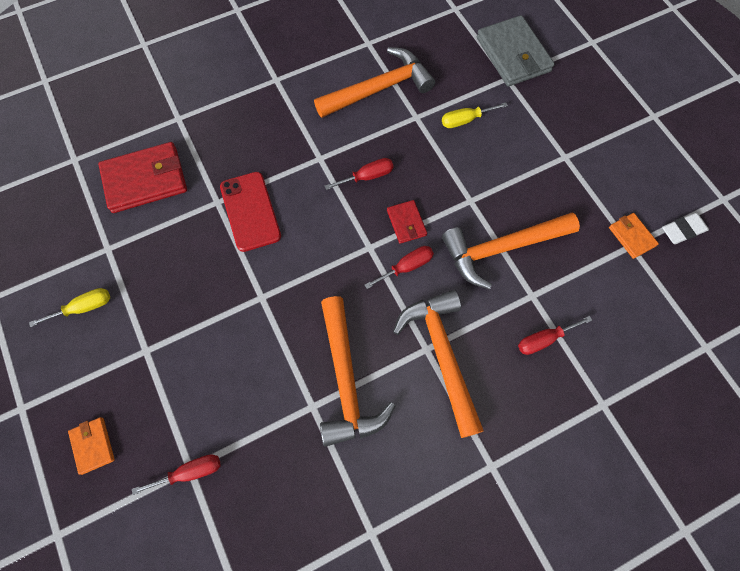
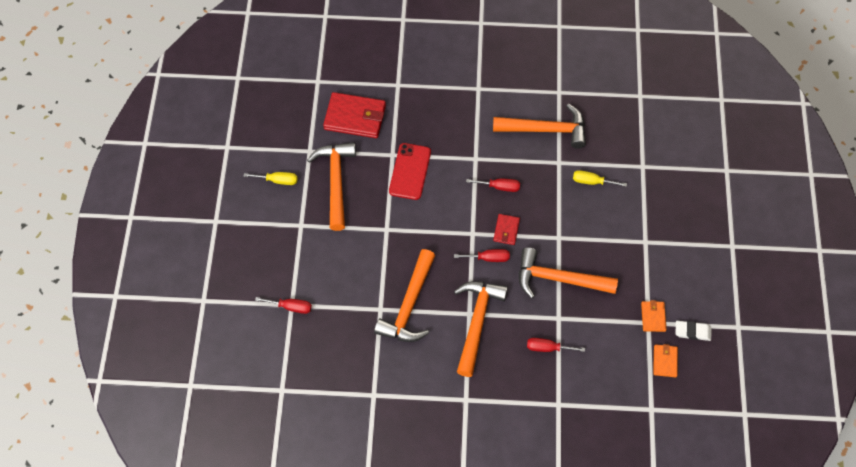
camera: 30 degrees right, 5 degrees down
orange wallet [68,417,115,475] -> orange wallet moved to [653,344,678,377]
grey wallet [477,15,555,86] -> none
none -> orange hammer [307,142,356,231]

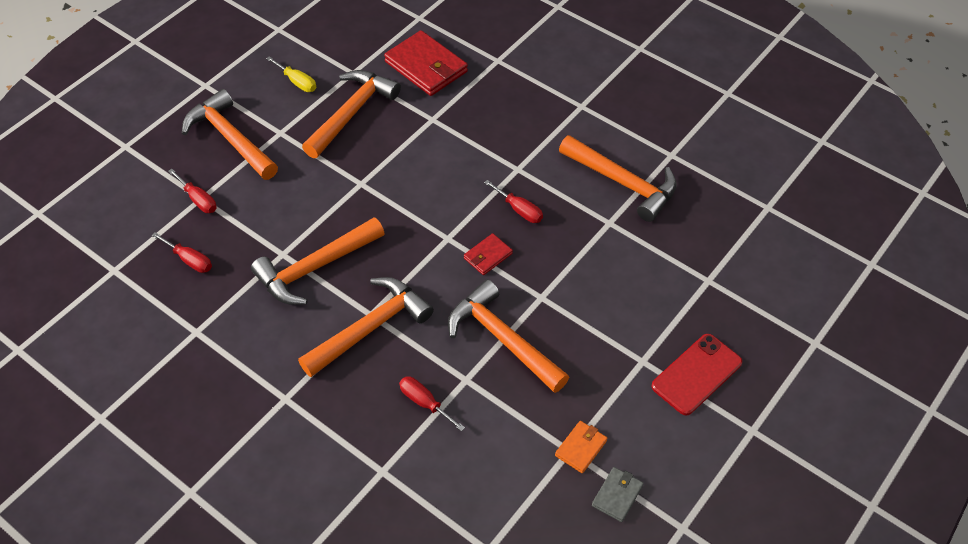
camera: 35 degrees right, 10 degrees down
red phone [389,143,431,200] -> red phone moved to [651,334,742,415]
red screwdriver [454,249,510,262] -> red screwdriver moved to [152,232,212,273]
yellow screwdriver [573,170,627,187] -> none
orange wallet [653,344,678,377] -> none
white eraser [676,321,711,341] -> grey wallet [592,467,644,522]
none -> orange hammer [182,89,278,180]

